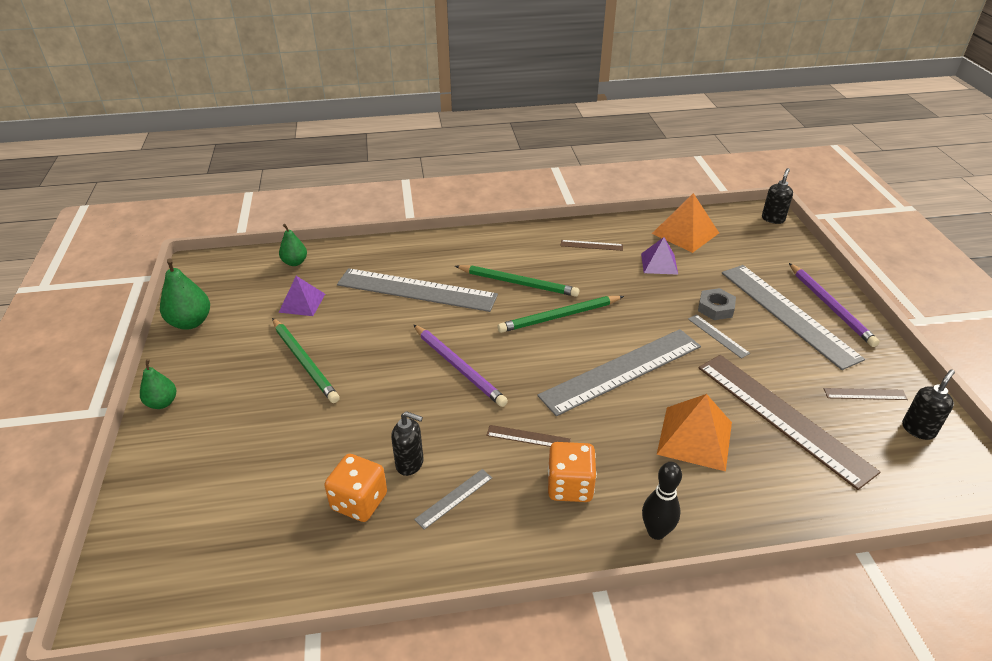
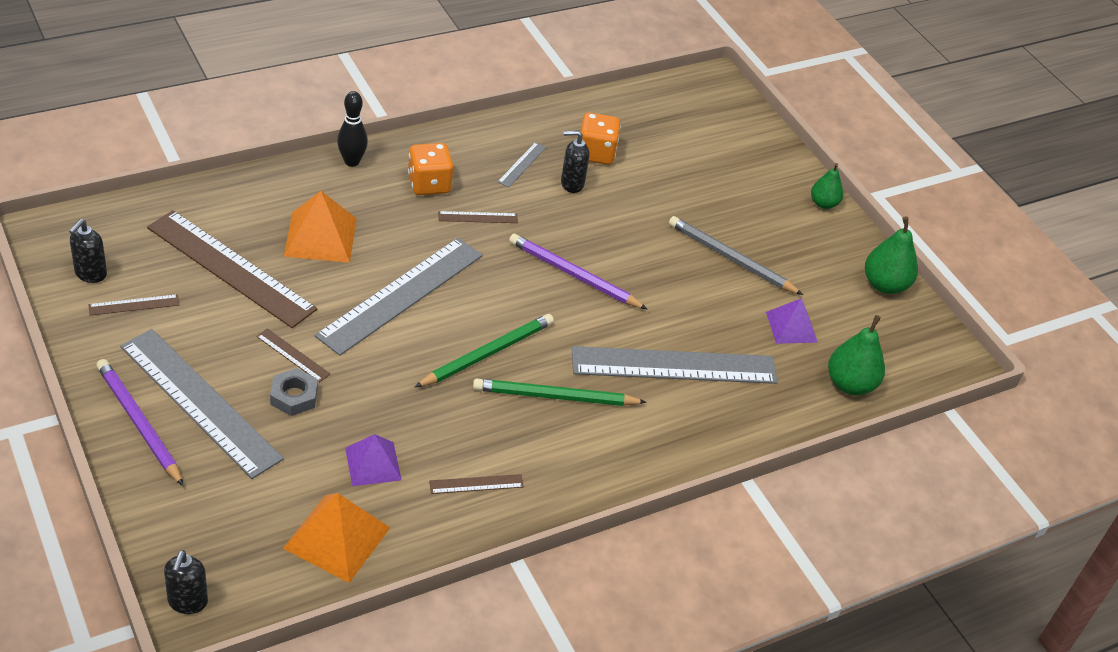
camera: 155 degrees right, 5 degrees up
green pencil [272,318,340,403] -> grey pencil [669,216,803,295]
green pear [279,224,307,266] -> green pear [828,315,885,395], size x1.55
grey ruler [688,314,750,359] -> brown ruler [256,328,330,382]

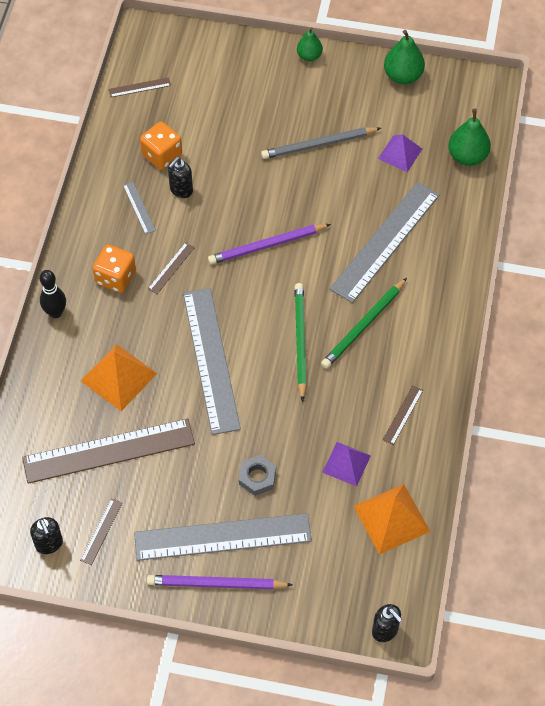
camera: 45 degrees left, 15 degrees up
brown ruler [256,328,330,382] -> brown ruler moved to [109,77,171,97]

